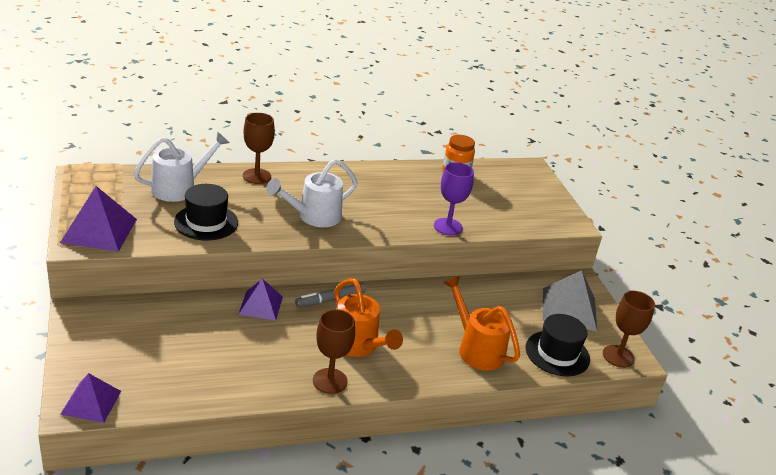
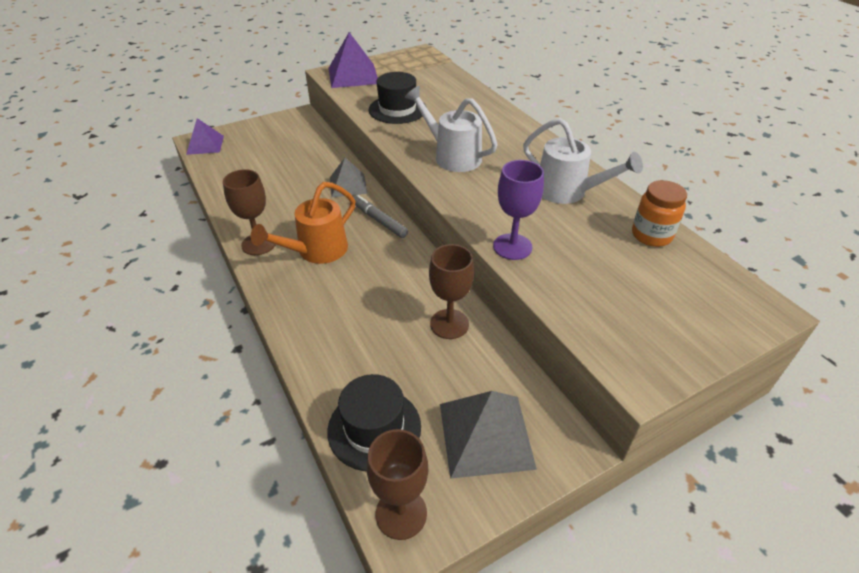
camera: 80 degrees right, 10 degrees up
white watering can [134,131,229,202] -> white watering can moved to [523,118,643,204]
purple pyramid [238,279,283,320] -> grey pyramid [330,158,368,197]
brown goblet [243,113,275,184] -> brown goblet moved to [429,244,474,339]
orange watering can [443,276,520,371] -> none

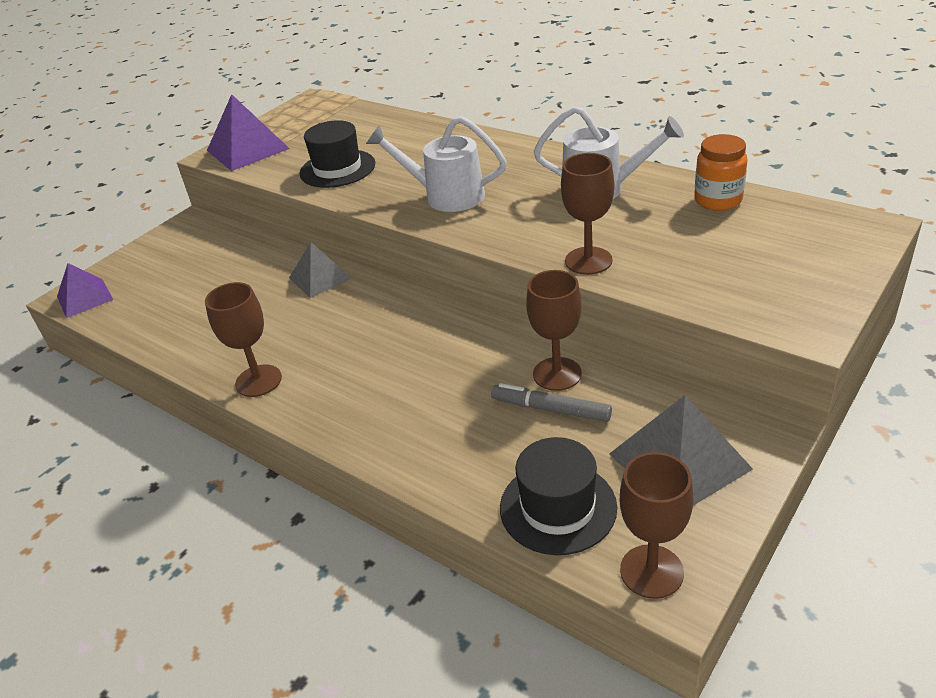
camera: 20 degrees left, 5 degrees down
orange watering can [250,182,355,264] -> none
grey marker [353,195,408,238] -> grey marker moved to [491,383,612,422]
purple goblet [493,160,544,260] -> brown goblet [561,153,614,275]

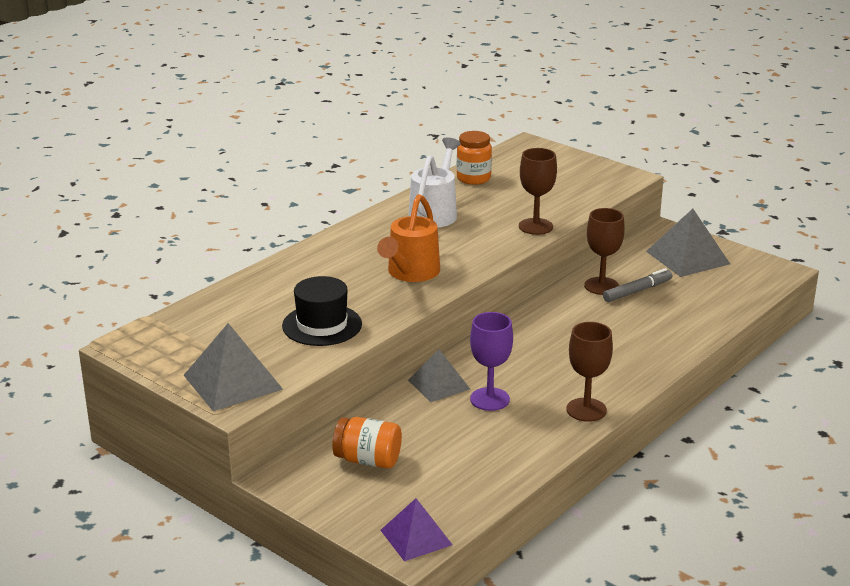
camera: 90 degrees left, 10 degrees down
purple pyramid [207,94,290,171] -> grey pyramid [184,323,283,411]
white watering can [366,116,507,212] -> orange watering can [377,194,440,282]
grey marker [491,383,612,422] -> grey marker turned 150 degrees counterclockwise [603,268,672,302]
black hat [500,437,617,555] -> none
brown goblet [619,452,693,599] -> none
none -> orange jar [332,417,402,469]
none -> purple goblet [470,312,513,411]

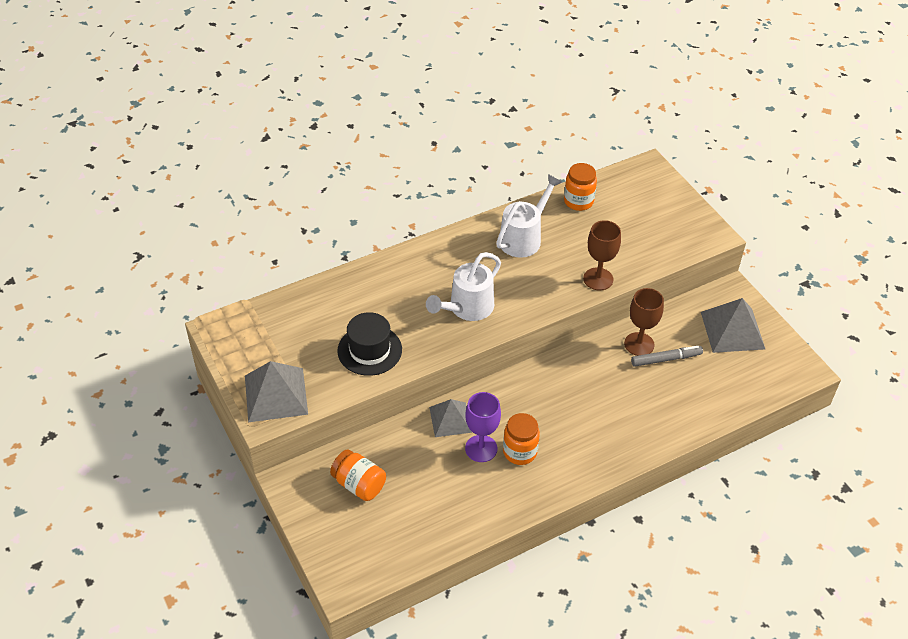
camera: 20 degrees right, 20 degrees up
orange watering can [377,194,440,282] -> white watering can [426,252,501,321]
purple pyramid [380,498,453,561] -> none
brown goblet [566,322,613,422] -> none
none -> orange jar [503,413,540,465]

